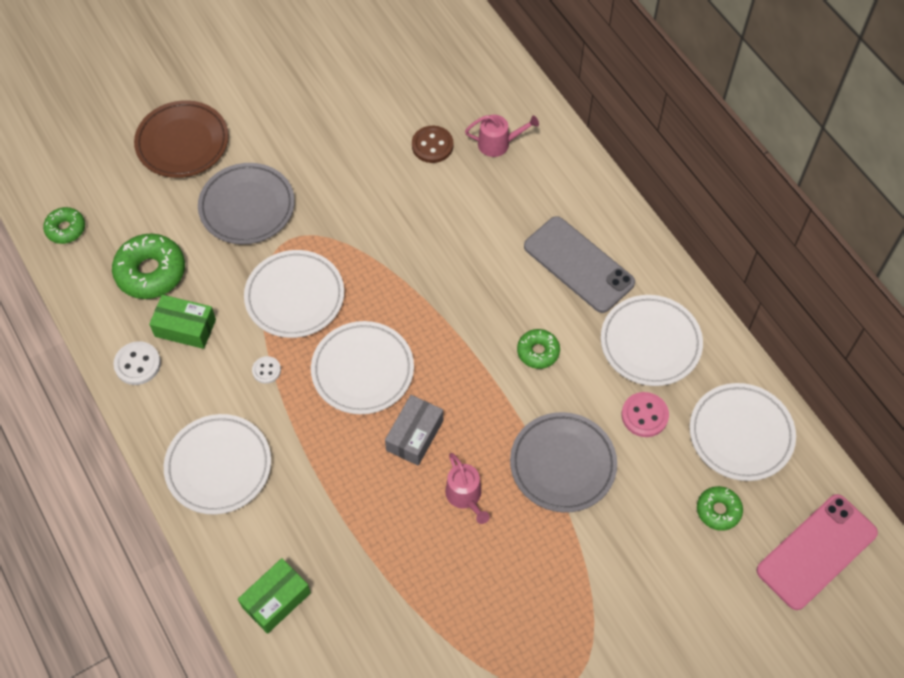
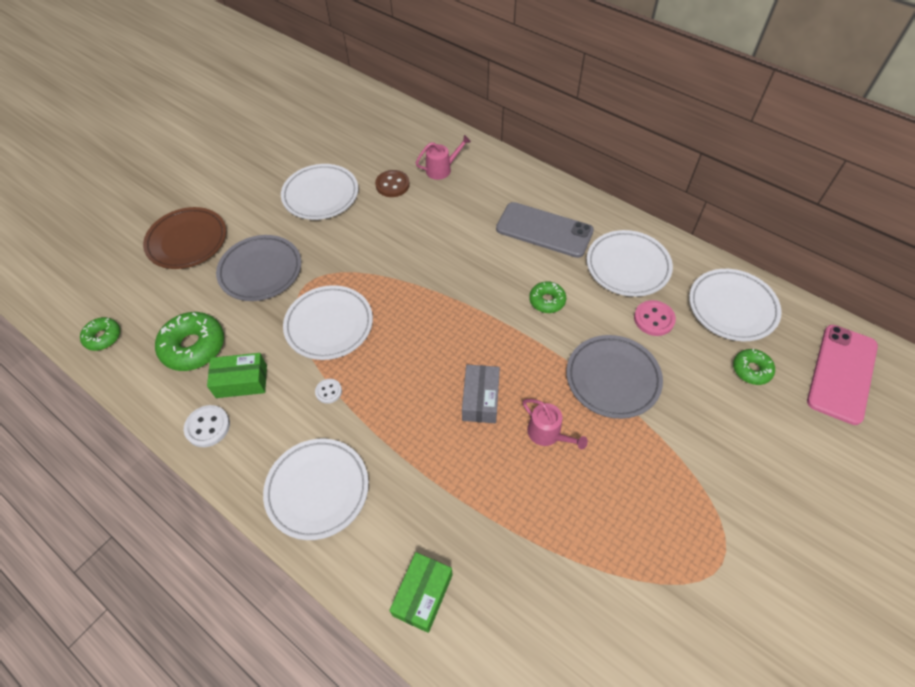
camera: 20 degrees left, 5 degrees down
white plate [311,321,414,414] -> white plate moved to [281,164,358,220]

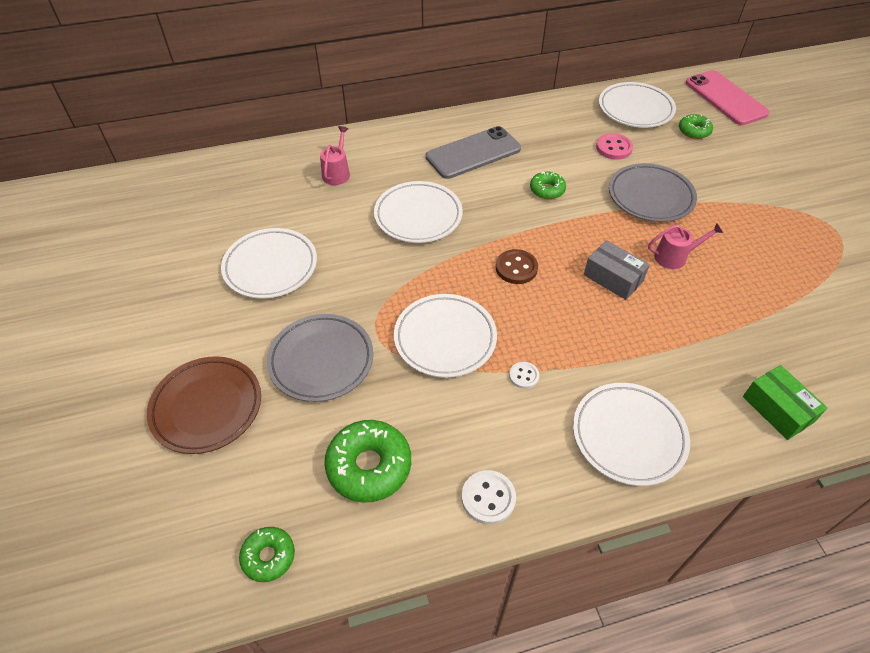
camera: 55 degrees left, 5 degrees down
green box [207,353,267,398] -> none
brown button [375,170,410,197] -> brown button moved to [496,249,538,284]
white plate [587,230,673,297] -> white plate moved to [374,181,463,243]

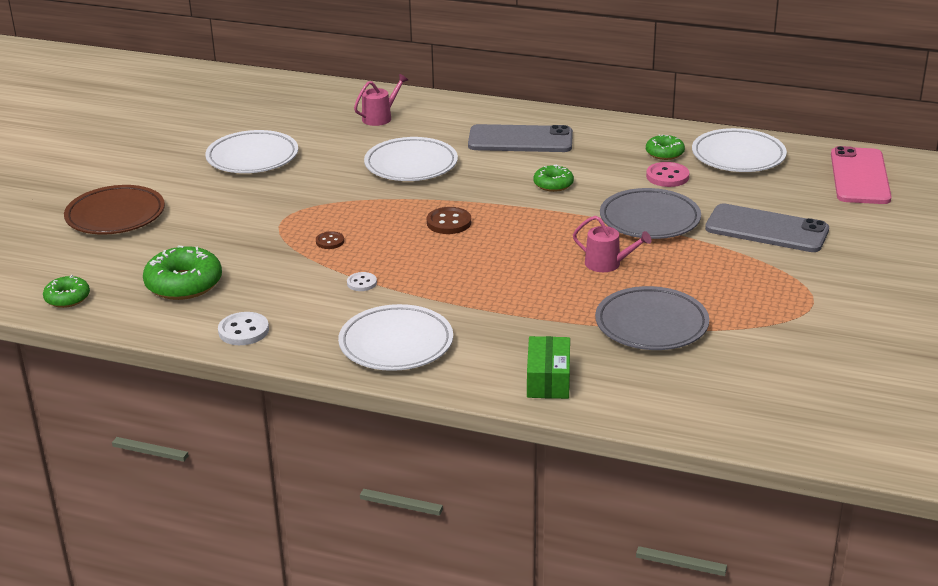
camera: 35 degrees right, 20 degrees down
grey plate [267,314,374,402] -> grey plate moved to [595,286,709,350]
white plate [394,294,497,378] -> brown button [316,231,344,249]
grey box [584,240,650,300] -> none
green donut [679,114,713,139] -> green donut moved to [646,134,685,160]
none -> grey phone [705,203,829,252]

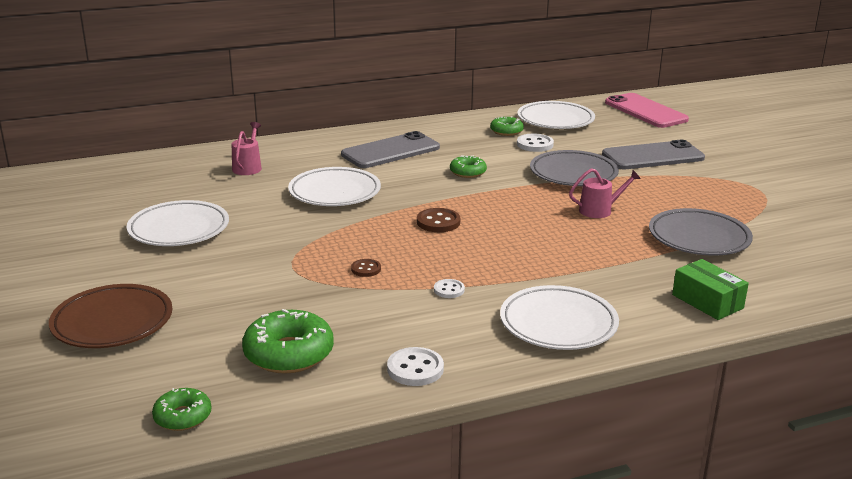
camera: 40 degrees left, 5 degrees down
pink button [646,162,690,187] -> white button [517,134,554,152]

